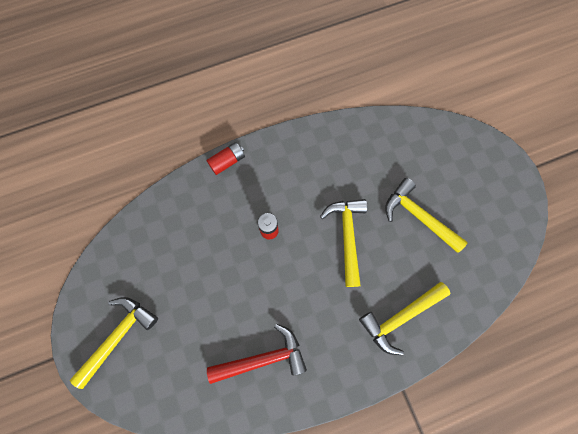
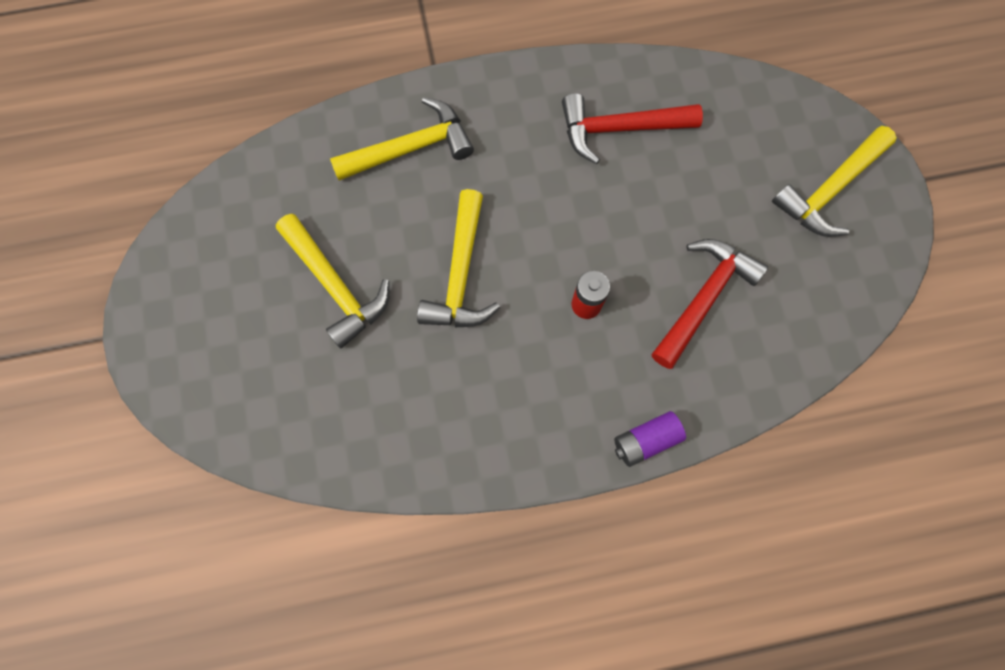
camera: 170 degrees left, 0 degrees up
red battery [207,142,245,175] -> purple battery [614,411,686,467]
none -> red hammer [652,239,768,369]

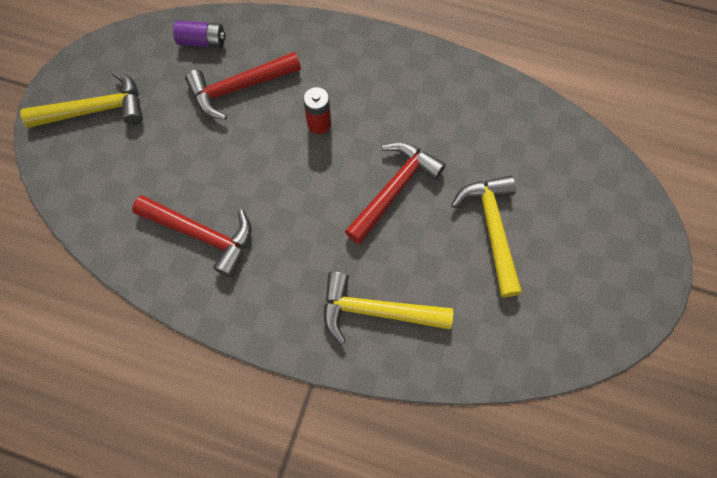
camera: 150 degrees left, 5 degrees down
yellow hammer [417,189,500,327] -> red hammer [345,142,446,244]
purple battery [614,411,686,467] -> purple battery moved to [173,21,226,48]

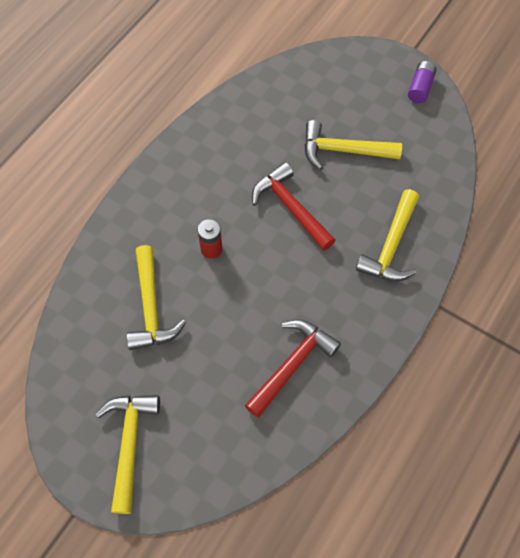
camera: 75 degrees left, 5 degrees down
purple battery [173,21,226,48] -> purple battery moved to [408,61,437,103]
red hammer [185,52,301,120] -> yellow hammer [126,245,186,350]

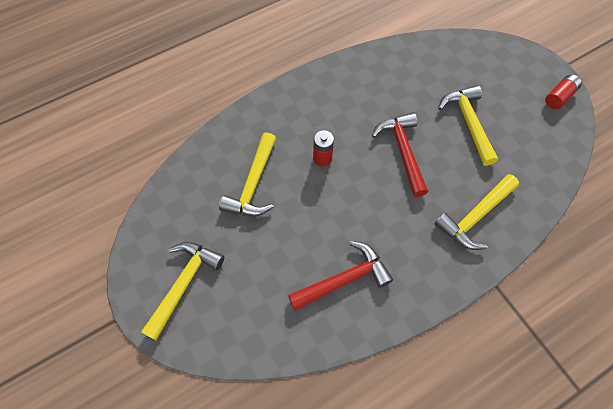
camera: 25 degrees right, 0 degrees up
yellow hammer [304,120,402,170] -> yellow hammer turned 45 degrees clockwise [438,85,498,166]
purple battery [408,61,437,103] -> red battery [545,74,582,109]

